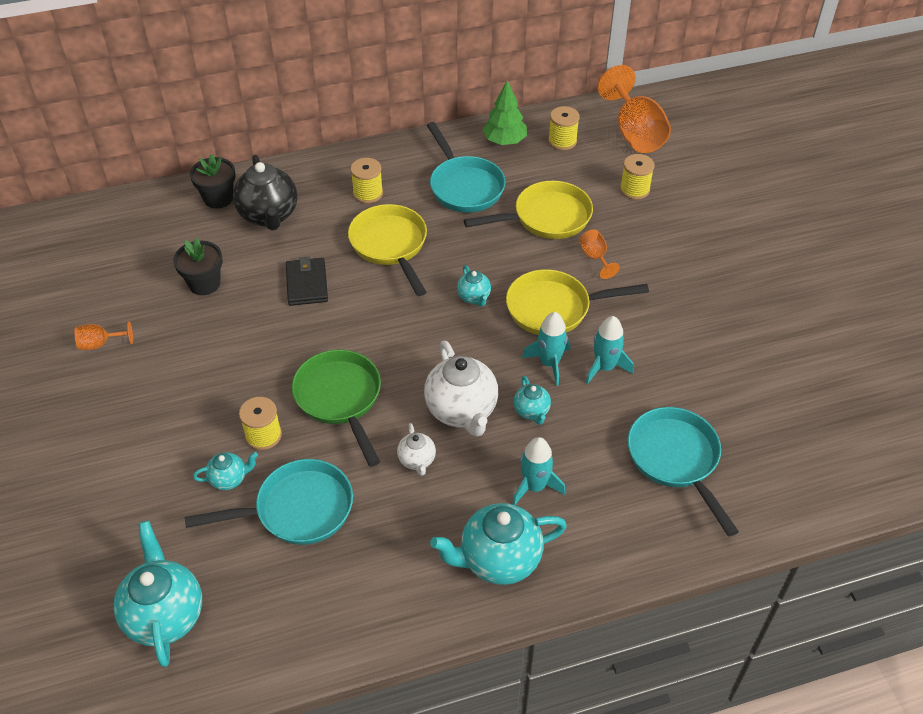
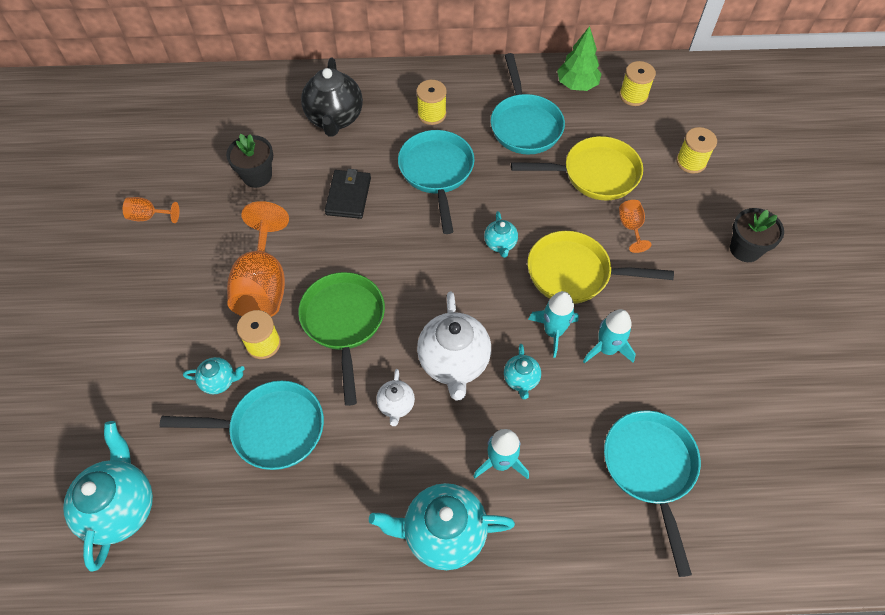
camera: 15 degrees right, 10 degrees up
black flower pot [190,154,235,209] -> black flower pot moved to [730,208,784,262]
yellow pan [348,204,427,296] -> turquoise pan [398,130,475,234]
orange goblet [597,65,671,153] -> orange goblet moved to [227,201,289,317]

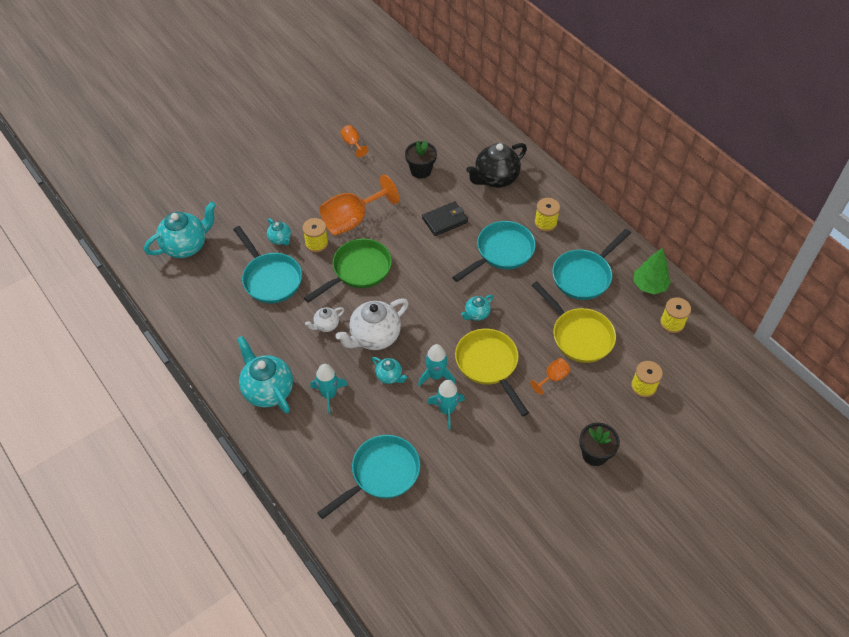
camera: 55 degrees right, 5 degrees down
turquoise teapot [504,344,541,399] -> turquoise teapot turned 105 degrees counterclockwise [372,357,407,384]

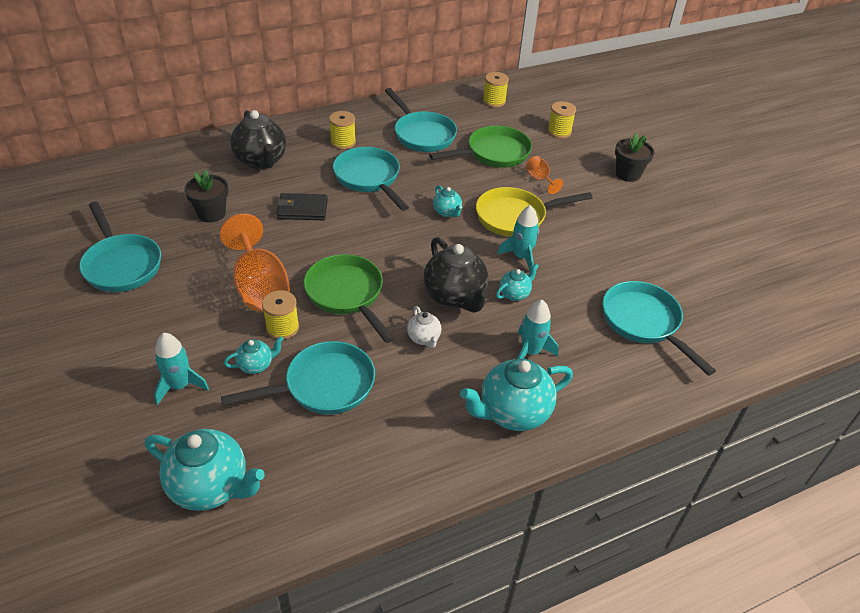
camera: 80 degrees left, 10 degrees down
turquoise teapot [144,202,216,258] -> turquoise teapot turned 135 degrees clockwise [145,429,265,511]
white teapot [335,298,409,350] -> black teapot [423,237,489,313]
orange goblet [340,125,369,157] -> turquoise pan [79,201,161,292]
black wallet [422,201,468,236] -> black wallet turned 75 degrees counterclockwise [276,193,328,220]
turquoise rocket [427,380,465,430] -> turquoise rocket moved to [154,333,209,405]
yellow pan [531,281,616,363] -> green pan [429,126,532,168]
green tree [633,248,671,294] -> none

